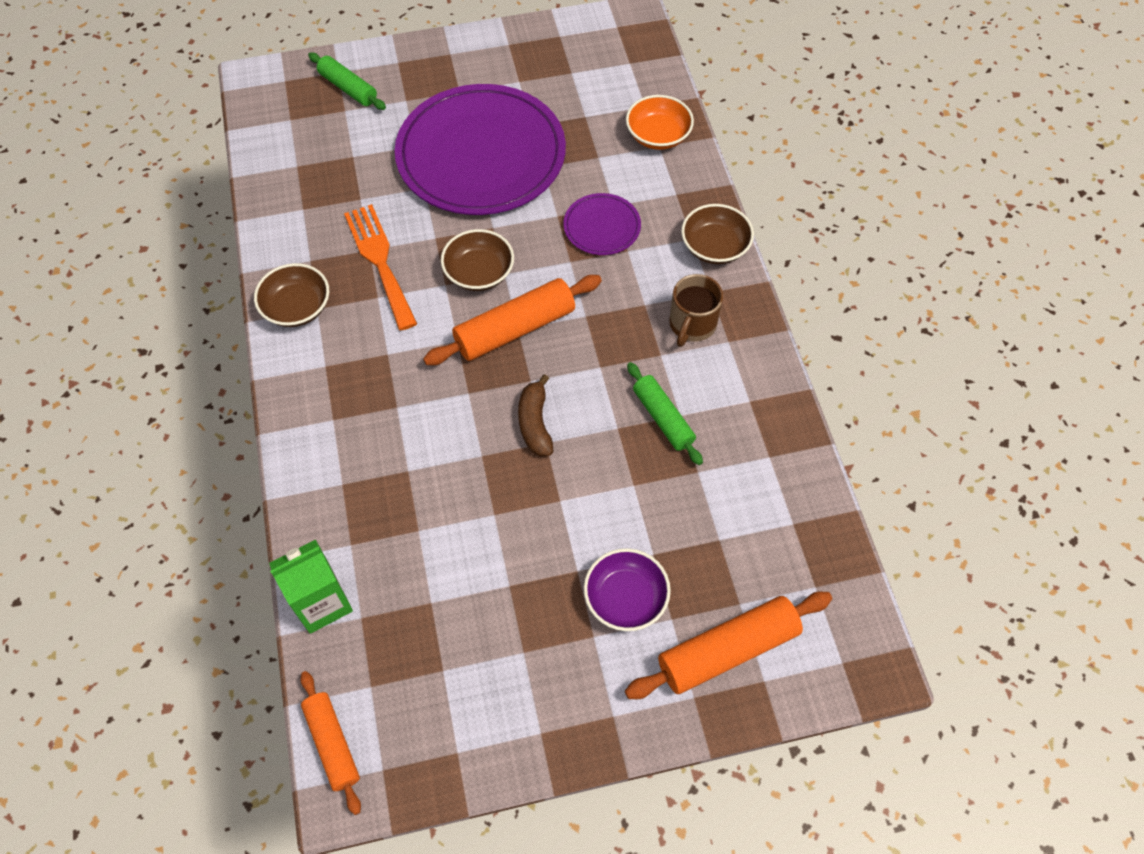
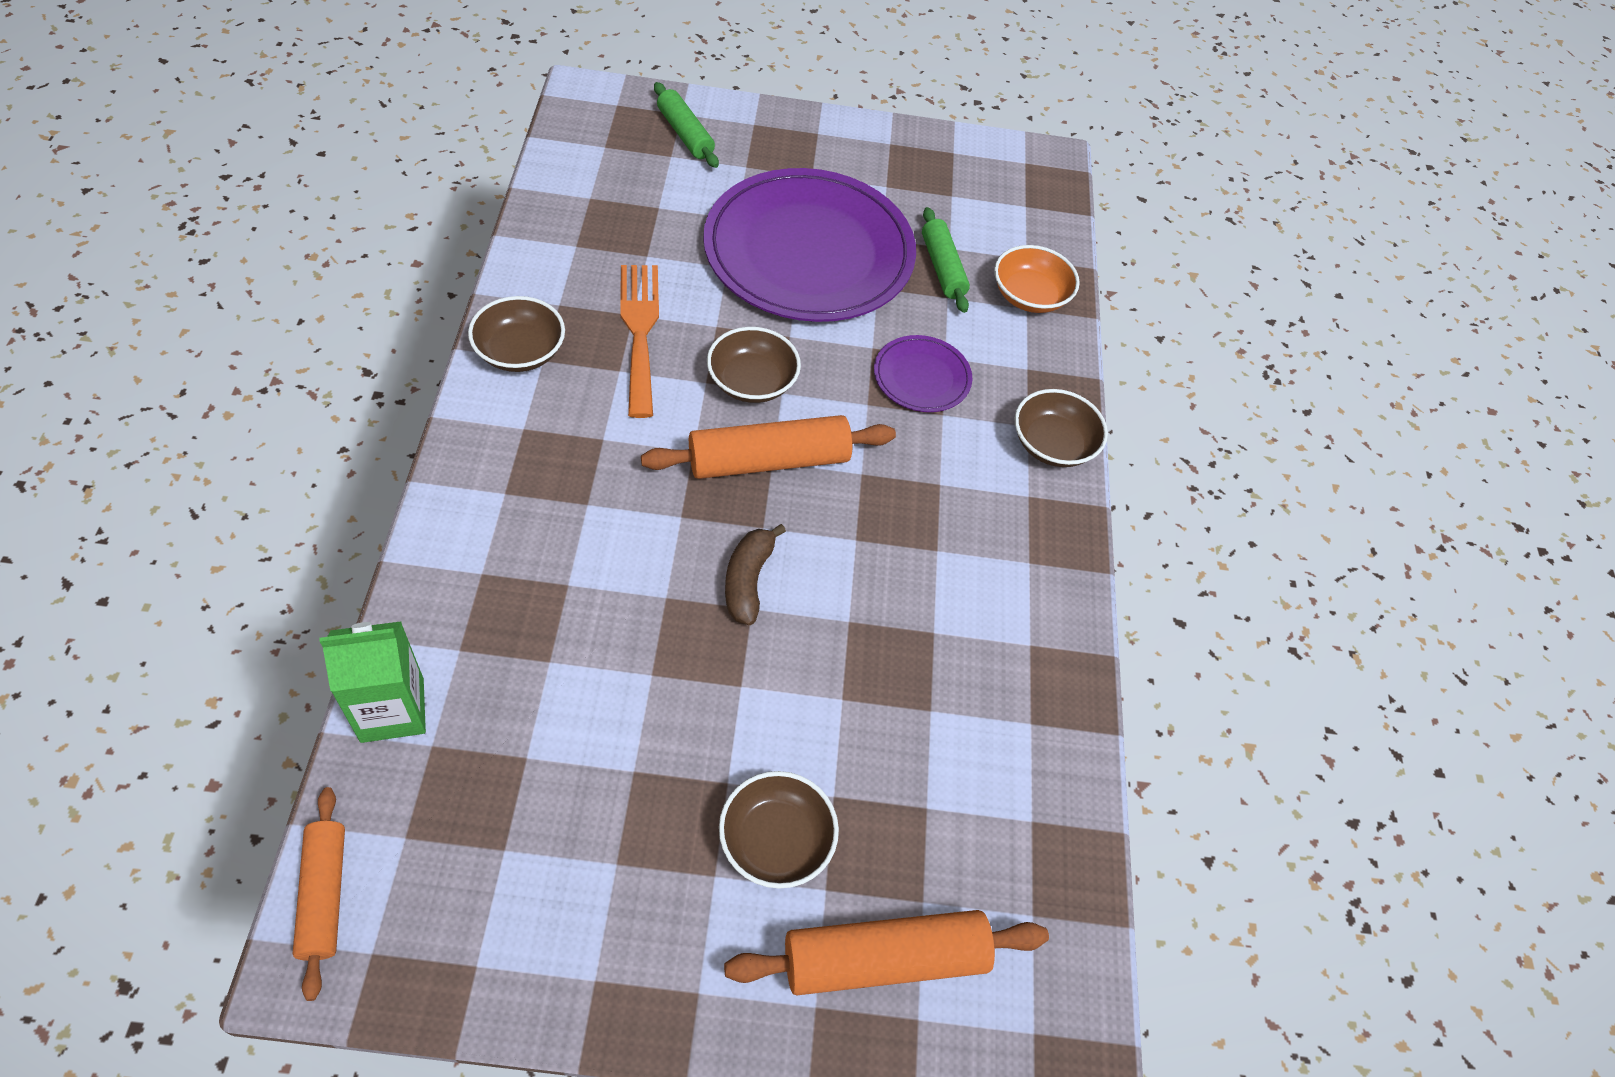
camera: 10 degrees right, 5 degrees down
purple bowl [584,548,671,631] -> brown bowl [719,771,839,889]
green rolling pin [627,362,703,465] -> green rolling pin moved to [922,207,970,313]
brown mug [669,274,723,347] -> none

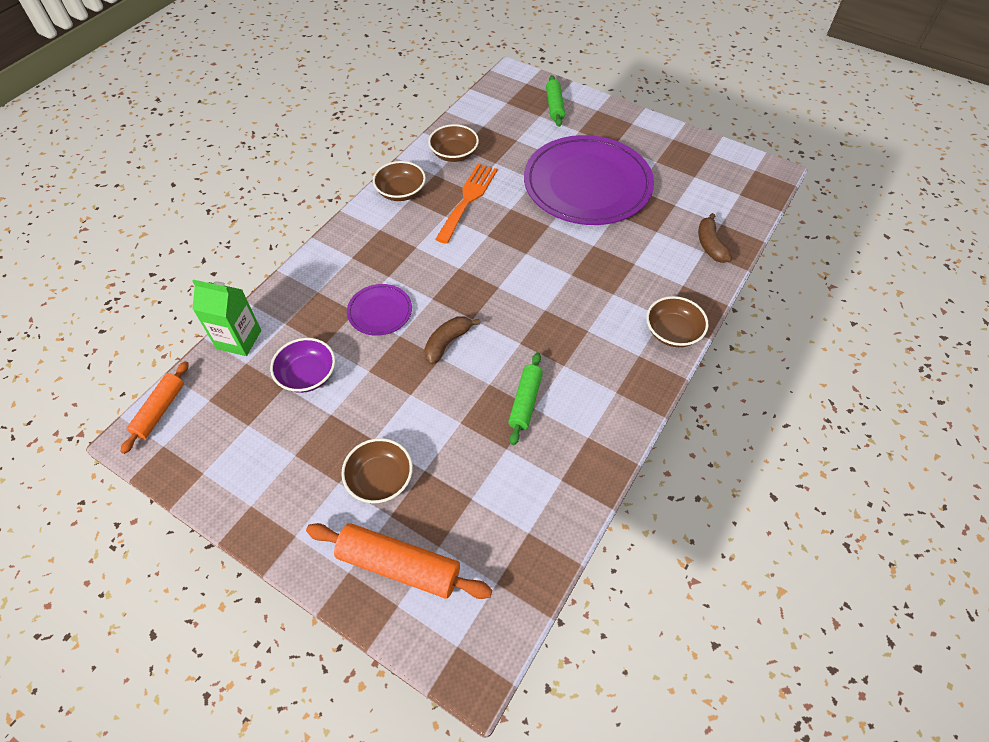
camera: 35 degrees right, 0 degrees up
orange rolling pin [641,415,896,479] -> none
brown bowl [707,327,801,403] -> brown bowl moved to [428,124,479,162]
purple plate [874,335,972,412] -> purple plate moved to [347,284,412,336]
green rolling pin [922,207,970,313] -> green rolling pin moved to [508,352,543,445]
orange bowl [994,245,1080,313] -> brown banana [698,213,732,263]
none -> purple bowl [270,338,335,393]

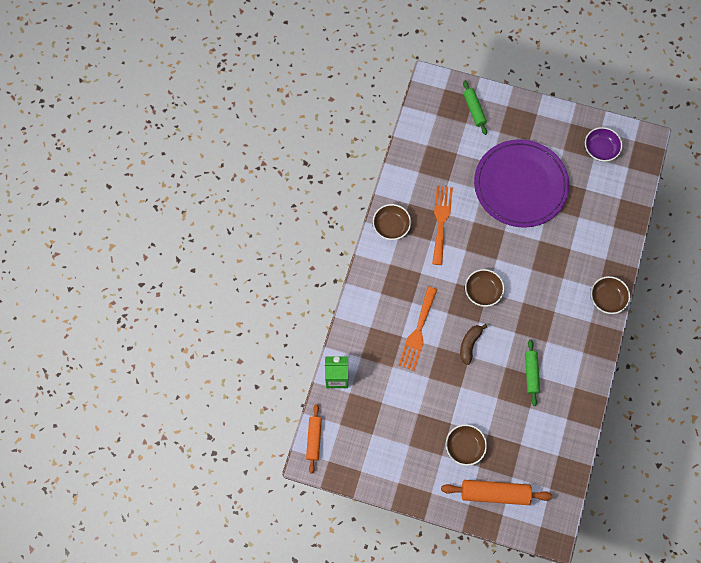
camera: 15 degrees left, 15 degrees up
purple bowl [270,338,335,393] -> purple bowl moved to [585,127,622,162]
purple plate [347,284,412,336] -> orange fork [398,286,437,371]
brown bowl [428,124,479,162] -> brown bowl moved to [465,269,504,307]
brown banana [698,213,732,263] -> none

